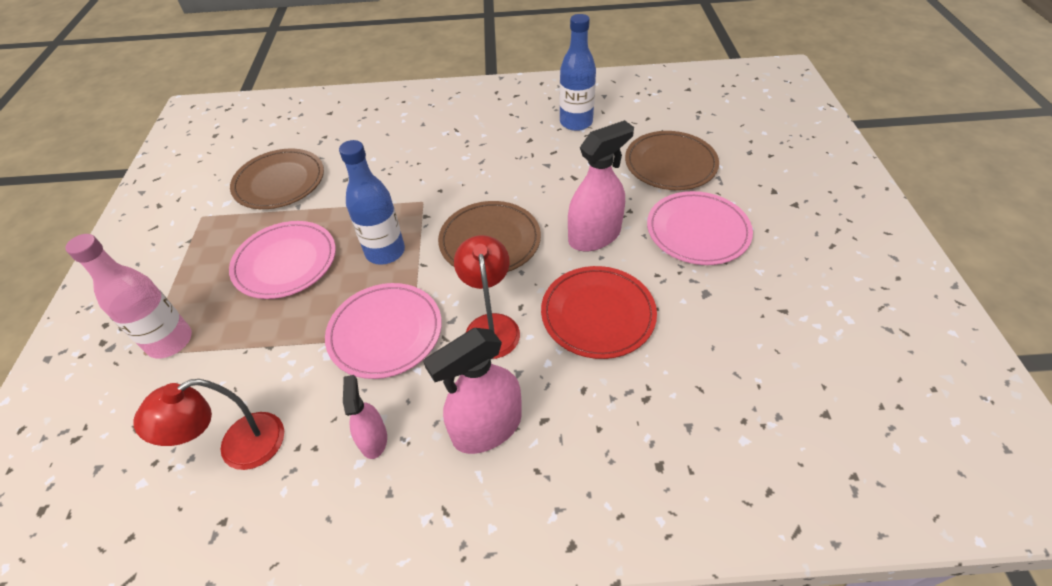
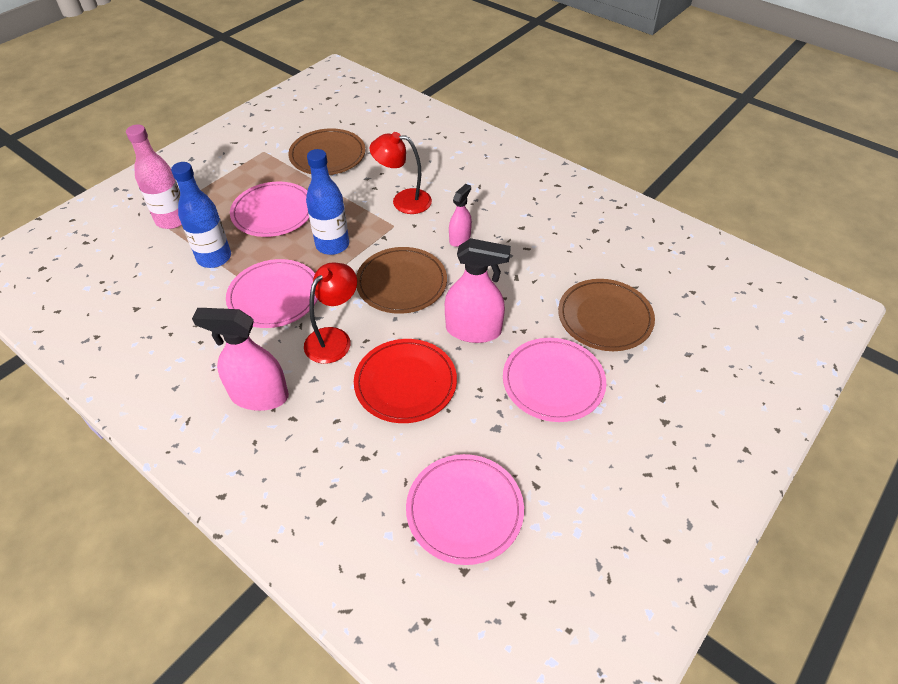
camera: 40 degrees right, 0 degrees up
red lamp [133,379,284,470] -> red lamp moved to [370,132,432,214]
pink spray bottle [343,375,387,459] -> pink spray bottle moved to [449,184,472,247]
blue bottle [560,14,596,131] -> blue bottle moved to [171,162,231,268]
none -> pink plate [406,454,524,565]

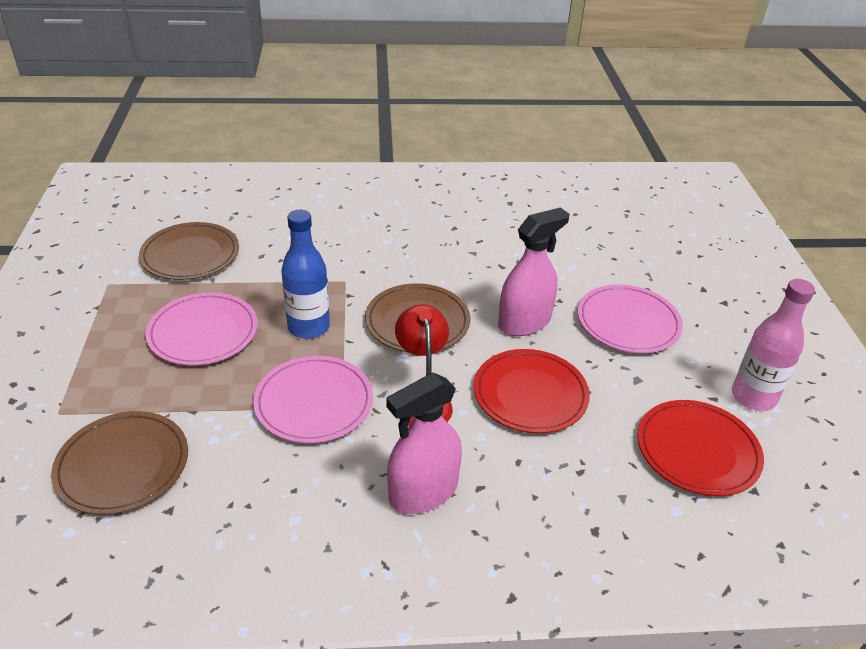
camera: 45 degrees left, 10 degrees down
pink bottle [126,125,182,229] -> pink bottle moved to [732,279,815,411]
blue bottle [171,162,231,268] -> none
red lamp [370,132,432,214] -> none
pink plate [406,454,524,565] -> red plate [637,400,764,496]
pink spray bottle [449,184,472,247] -> none
brown plate [558,279,655,351] -> brown plate moved to [51,411,188,515]

